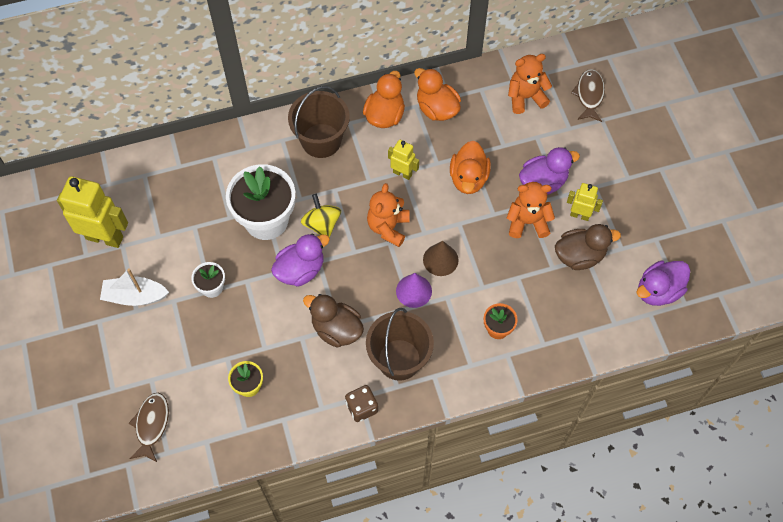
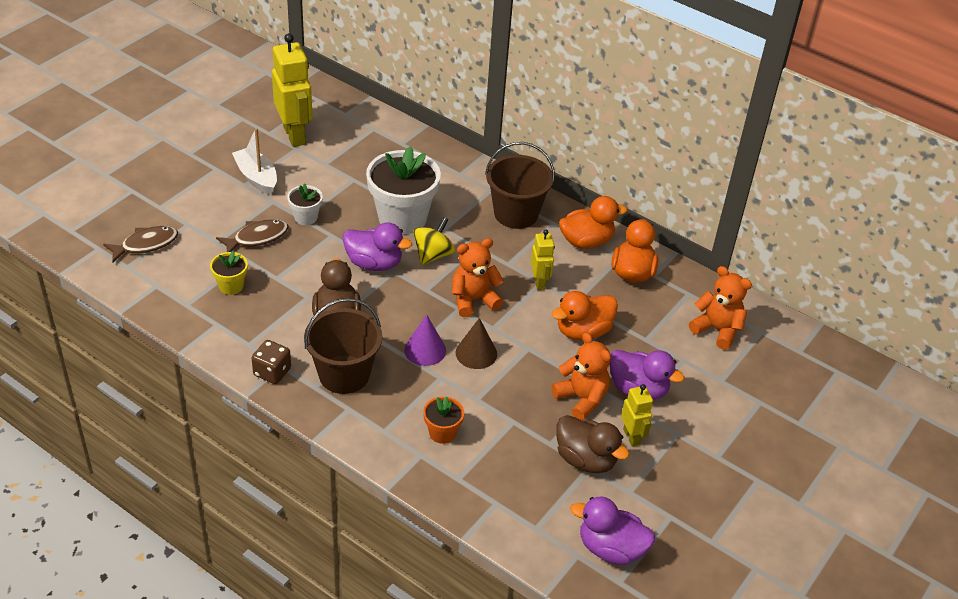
camera: 50 degrees right, 20 degrees down
brown fish [571,69,605,122] -> brown fish moved to [216,219,289,252]

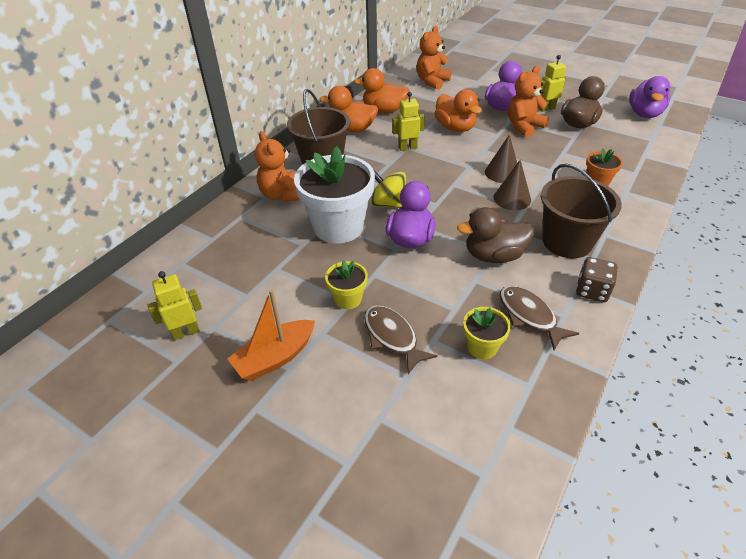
camera: 90 degrees left, 0 degrees up
brown fish [103,226,178,262] -> brown fish moved to [500,286,579,350]
white boat [232,128,277,195] -> orange boat [227,289,315,381]
yellow robot [272,33,313,147] -> yellow robot [148,271,202,340], size x0.53
white flower pot [287,183,323,225] -> yellow flower pot [325,260,368,309]
purple cone [404,315,446,366] -> brown cone [493,160,531,210]
orange teddy bear [452,238,504,317] -> orange teddy bear moved to [255,131,300,202]
orange duck [559,196,627,249] -> orange duck turned 60 degrees counterclockwise [320,86,378,132]

